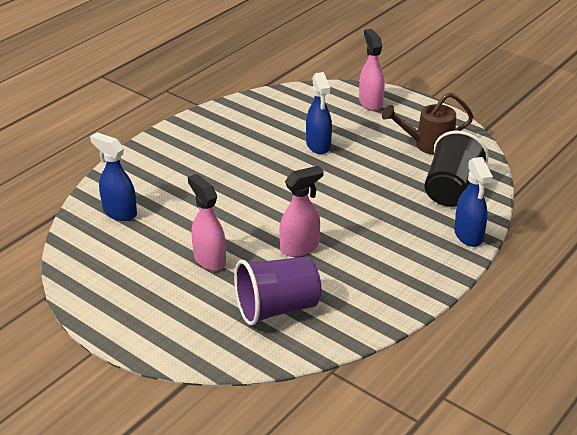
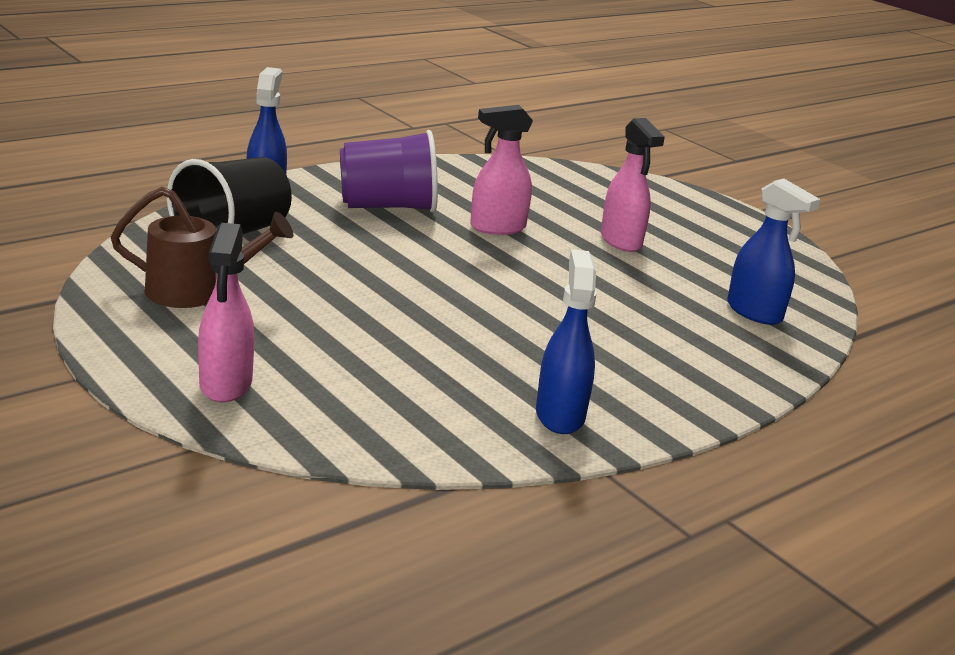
camera: 170 degrees left, 10 degrees down
purple cup [234,256,321,326] -> purple cup moved to [340,130,438,212]
blue spray bottle [306,72,332,154] -> blue spray bottle moved to [536,249,597,434]

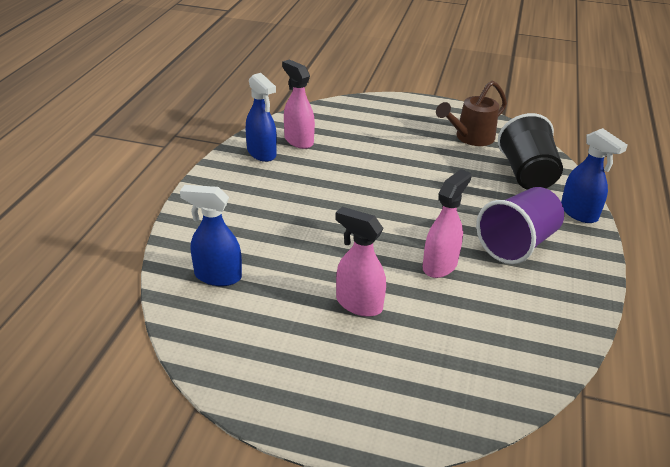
camera: 145 degrees right, 10 degrees up
pink spray bottle [198,223,254,403] -> pink spray bottle moved to [282,59,315,149]

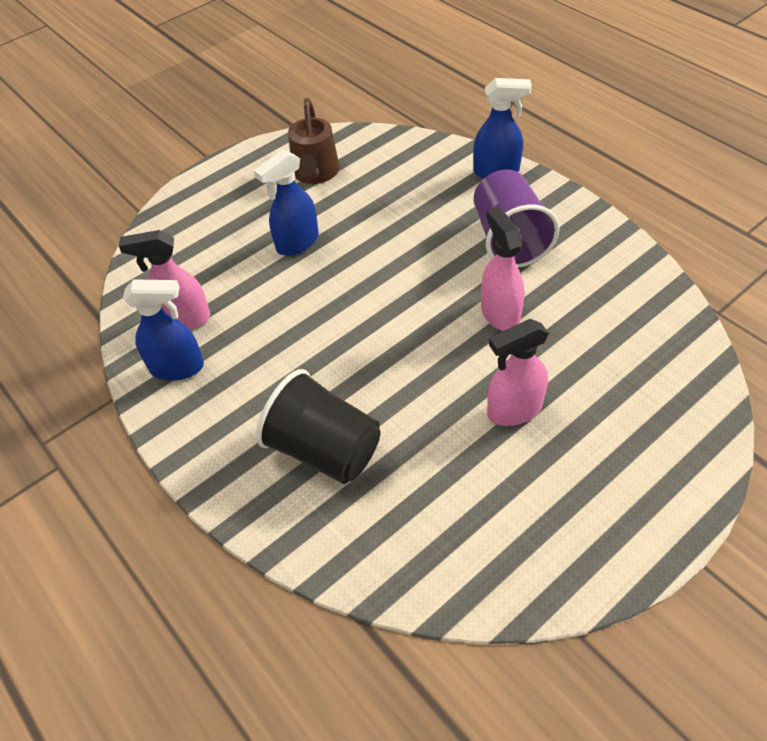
camera: 50 degrees left, 15 degrees up
blue spray bottle [180,185,242,286] -> blue spray bottle moved to [254,150,319,256]
black cup [498,113,563,190] -> black cup moved to [256,369,381,484]

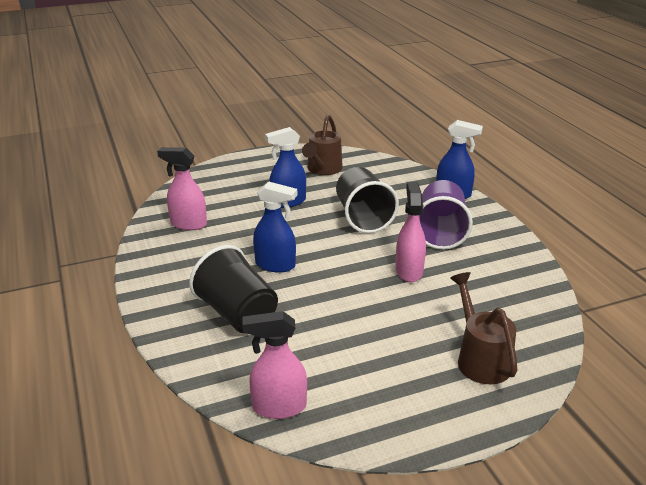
camera: 15 degrees right, 20 degrees down
blue spray bottle [123,279,204,381] -> blue spray bottle moved to [253,181,297,273]
pink spray bottle [487,319,549,426] -> pink spray bottle moved to [242,311,307,419]
none -> black cup [336,167,399,233]
none -> brown watering can [450,272,517,384]

